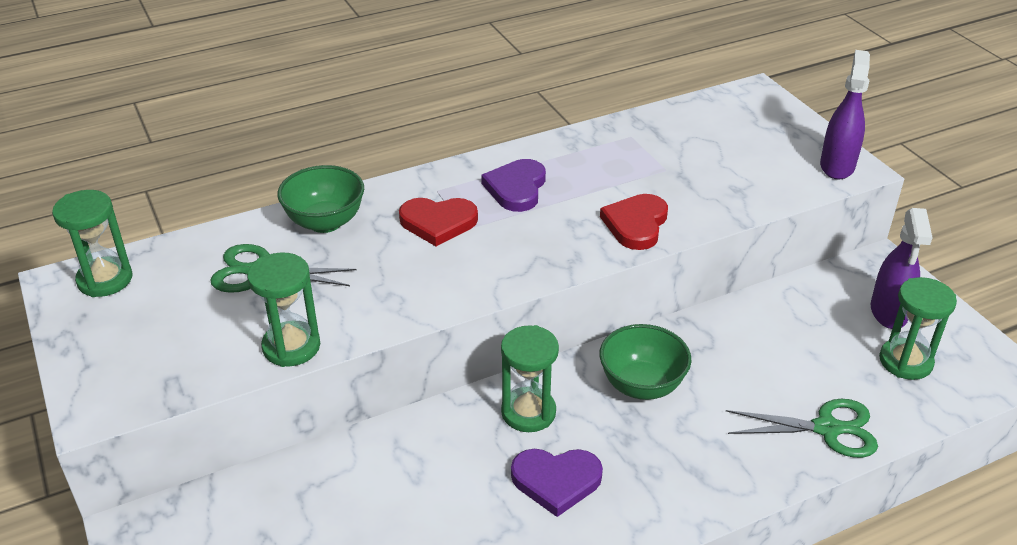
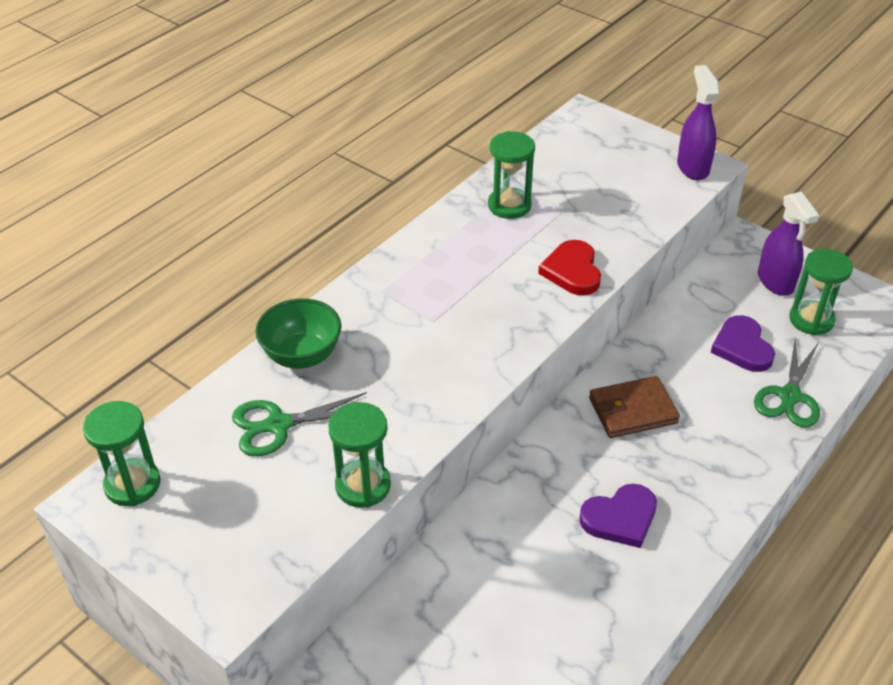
camera: 25 degrees left, 5 degrees up
red heart [399,198,478,246] -> none
purple heart [481,159,546,212] -> purple heart moved to [711,315,775,372]
green hourglass [501,325,559,432] -> green hourglass moved to [488,131,535,219]
green bowl [600,324,692,400] -> brown wallet [589,376,680,438]
green scissors [726,399,878,458] -> green scissors turned 135 degrees clockwise [754,337,820,427]

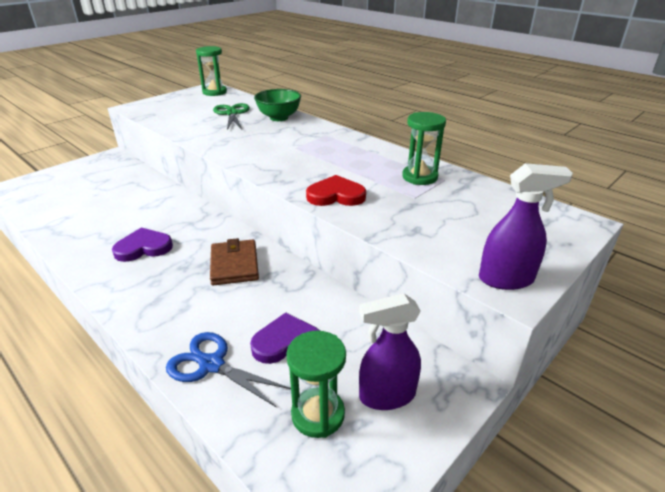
camera: 95 degrees right, 10 degrees down
green hourglass [328,402,391,508] -> none
purple heart [579,484,657,548] -> purple heart turned 90 degrees clockwise [112,227,173,262]
green scissors [754,337,820,427] -> blue scissors [166,332,291,407]

